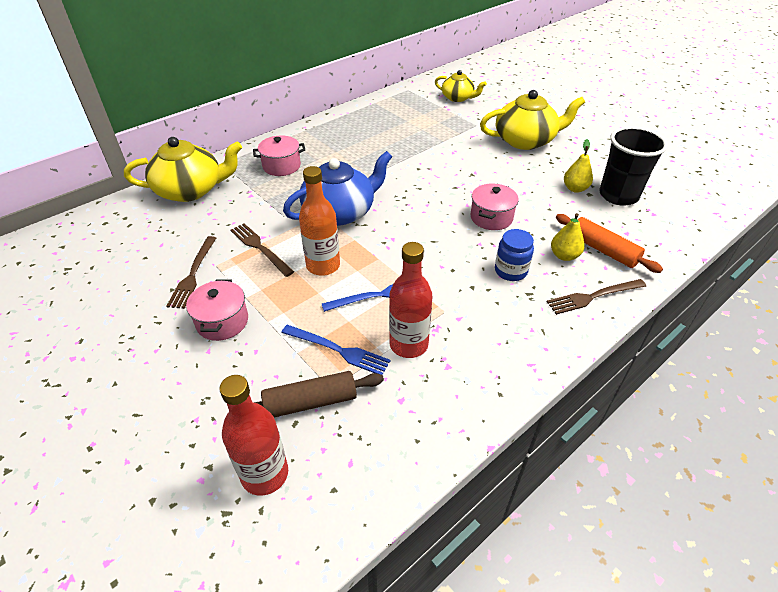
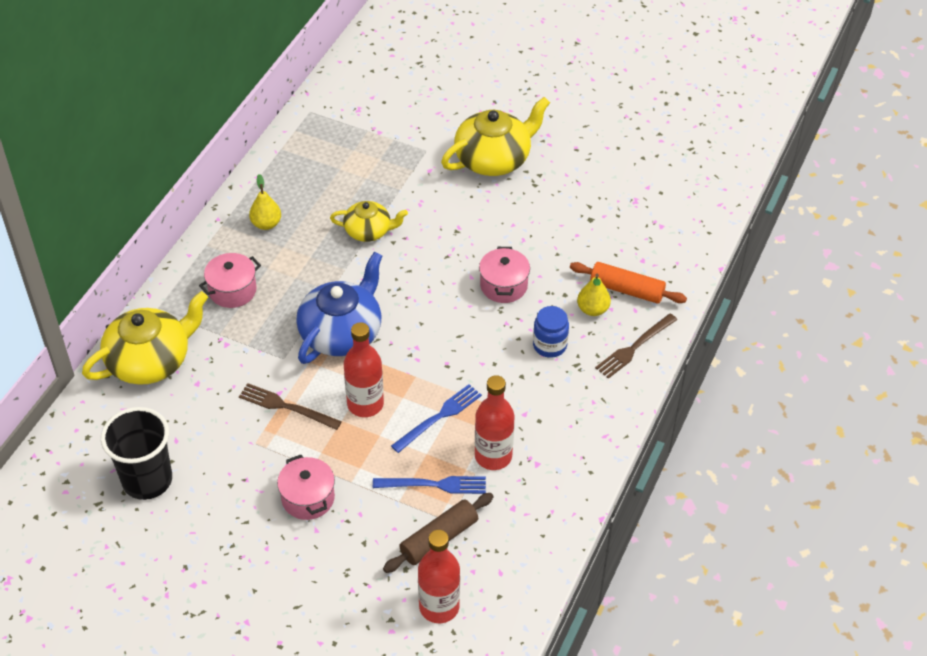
camera: 25 degrees left, 5 degrees up
brown fork [166,236,216,309] -> none
orange bottle [299,166,340,276] -> red bottle [344,322,384,417]
yellow teapot [435,70,487,102] -> yellow teapot moved to [330,201,408,242]
yellow pear [564,139,593,193] -> yellow pear moved to [249,174,281,230]
black cup [599,126,668,206] -> black cup moved to [101,407,172,500]

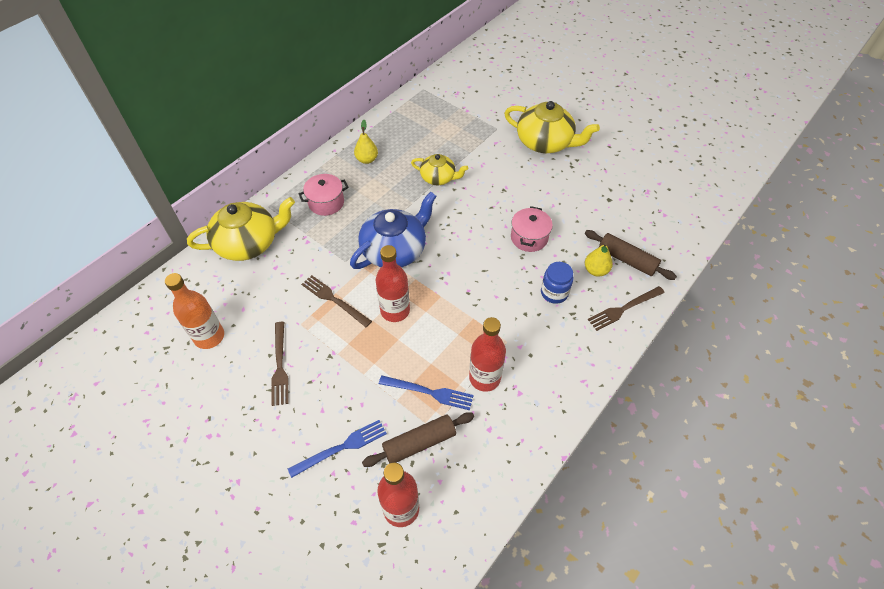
camera: 15 degrees right, 5 degrees up
black cup [101,407,172,500] -> orange bottle [165,273,224,349]
pink pot [277,455,335,520] -> none
blue fork [391,384,482,453] -> blue fork moved to [288,420,387,478]
yellow teapot [441,97,550,176] -> yellow teapot turned 45 degrees clockwise [504,101,600,153]
orange rolling pin [570,262,687,304] -> brown rolling pin [585,230,677,280]
none -> brown fork [272,322,289,406]

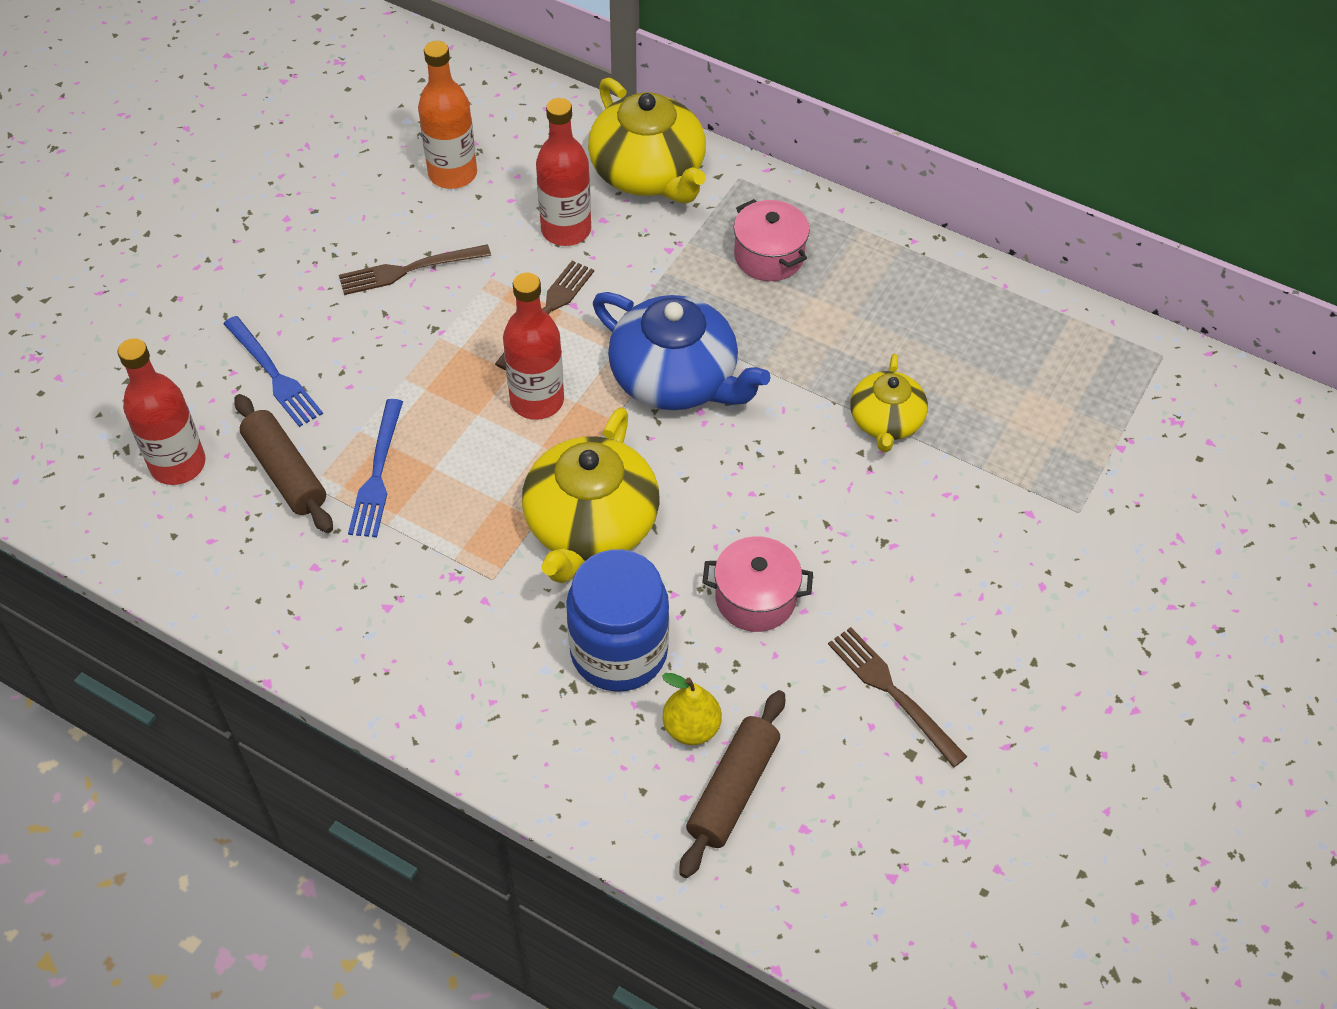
camera: 80 degrees right, 0 degrees up
yellow pear [354,120,378,164] -> none
red bottle [469,317,506,392] -> red bottle moved to [536,98,591,246]
yellow teapot [504,101,600,153] -> yellow teapot moved to [522,407,660,583]
blue jar [541,262,574,304] -> blue jar [566,549,669,692], size x1.68
brown fork [588,286,665,331] -> brown fork moved to [828,627,967,768]

